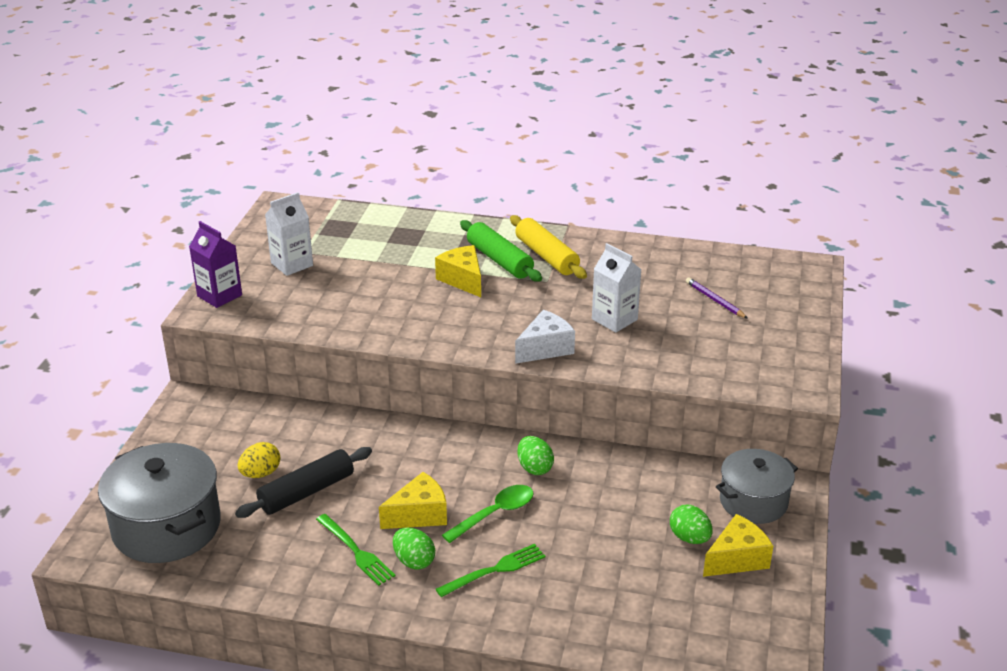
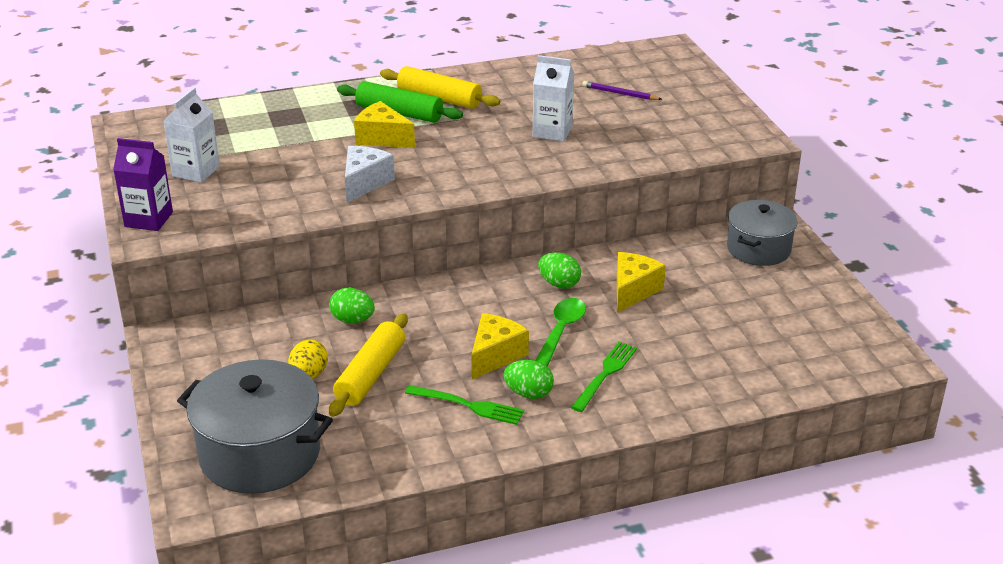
camera: 30 degrees left, 0 degrees up
black rolling pin [235,447,372,518] -> yellow rolling pin [329,313,408,417]
white cheese [515,310,575,364] -> white cheese moved to [345,146,395,203]
green egg [670,505,713,544] -> green egg moved to [329,288,375,323]
yellow cheese [703,514,773,577] -> yellow cheese moved to [617,252,666,313]

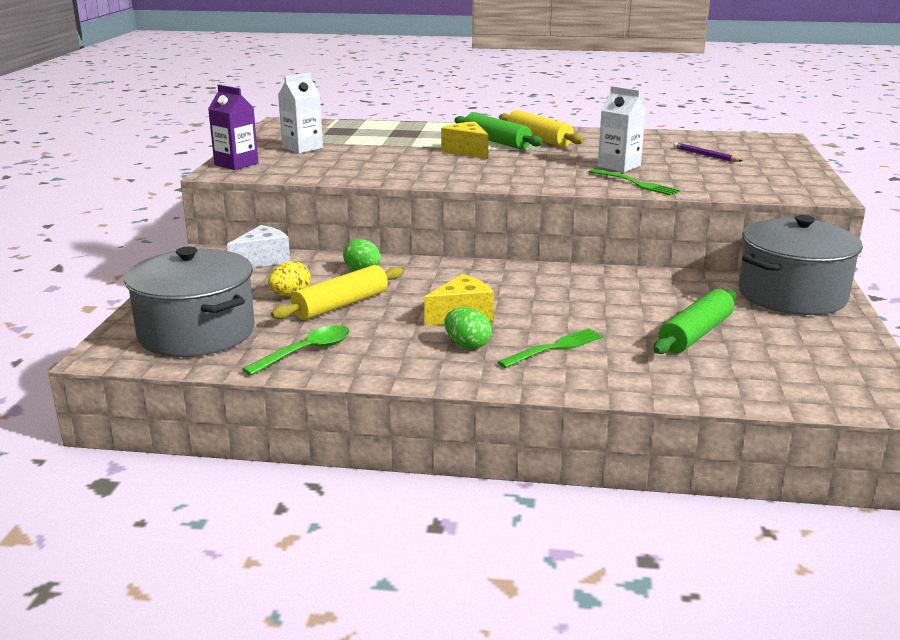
camera: 25 degrees right, 10 degrees down
white cheese [345,146,395,203] -> white cheese moved to [227,225,290,268]
green fork [405,385,524,425] -> green fork moved to [589,169,680,195]
green spoon [535,298,586,367] -> green spoon moved to [242,325,350,376]
green egg [538,252,581,289] -> none
yellow cheese [617,252,666,313] -> none
grey pot [727,200,798,266] -> grey pot [739,215,863,315], size x1.55
none -> green rolling pin [653,289,737,354]

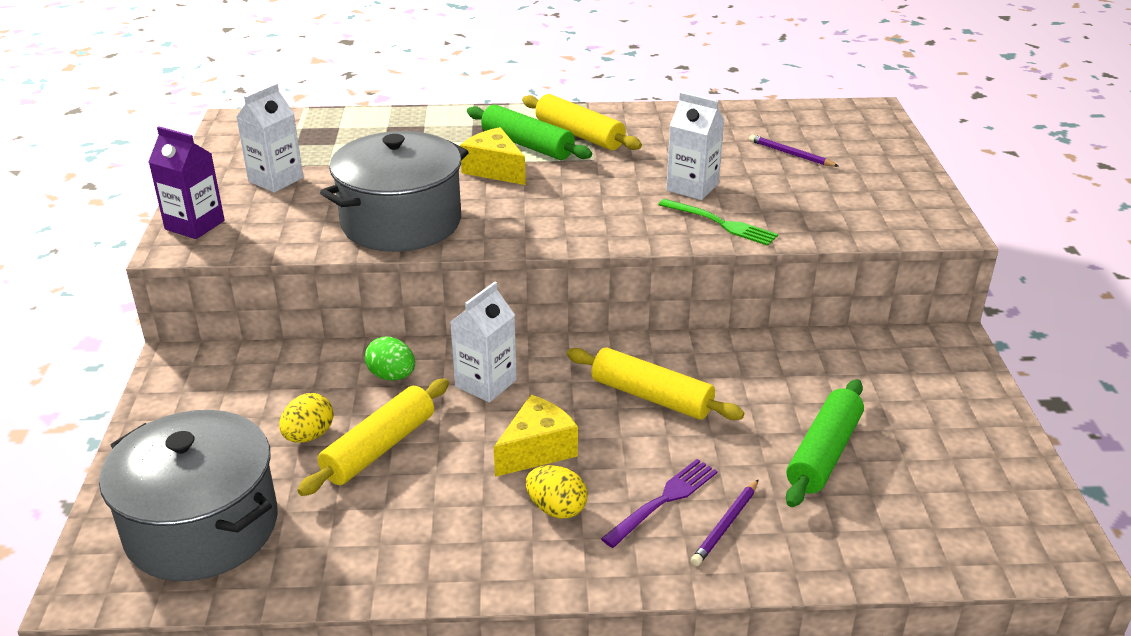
camera: 10 degrees left, 10 degrees up
white cheese [227,225,290,268] -> none
green spoon [242,325,350,376] -> none
green egg [444,308,492,349] -> yellow egg [526,465,588,518]
green fork [498,328,604,368] -> purple fork [601,459,718,548]
grey pot [739,215,863,315] -> grey pot moved to [320,131,469,252]
none -> white carton [450,282,517,403]
none -> yellow rolling pin [567,347,744,420]
none -> purple pencil [691,479,759,566]

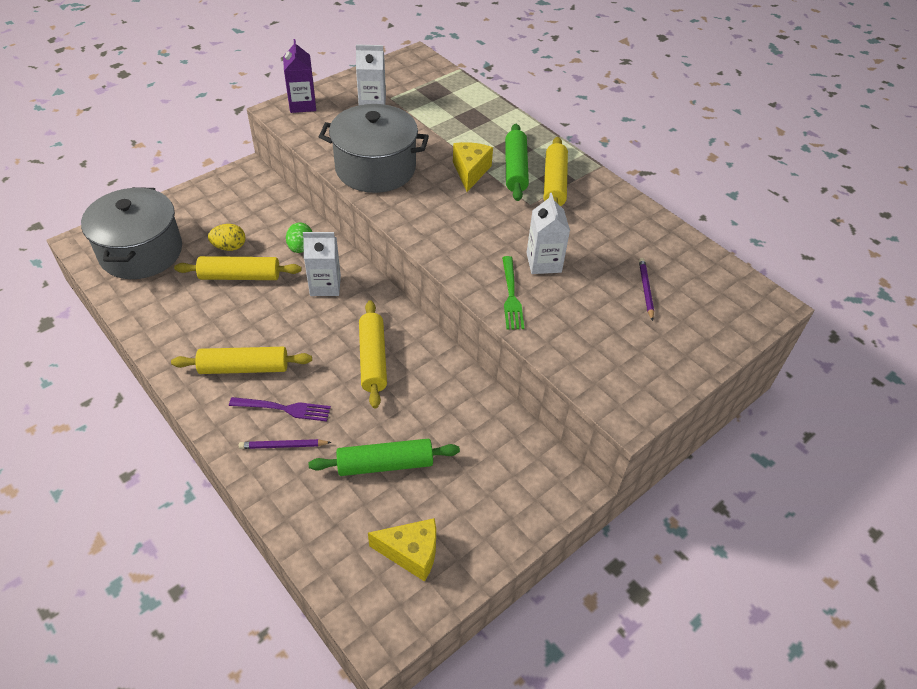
camera: 50 degrees right, 15 degrees up
yellow cheese [494,395,578,477] -> yellow cheese moved to [368,518,436,582]
yellow egg [526,465,588,518] -> yellow rolling pin [171,347,312,374]

